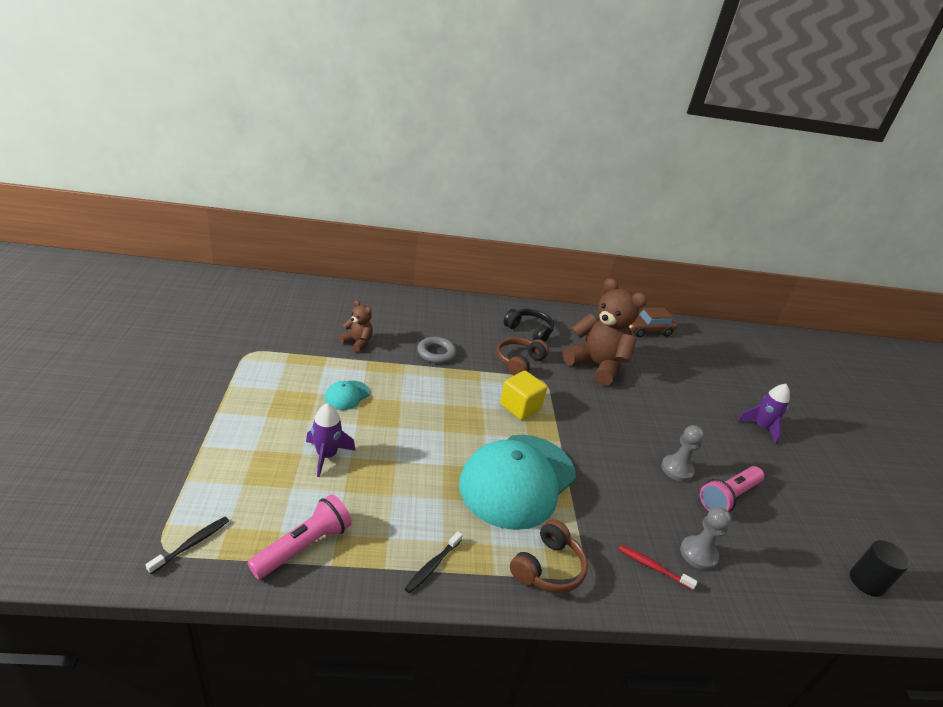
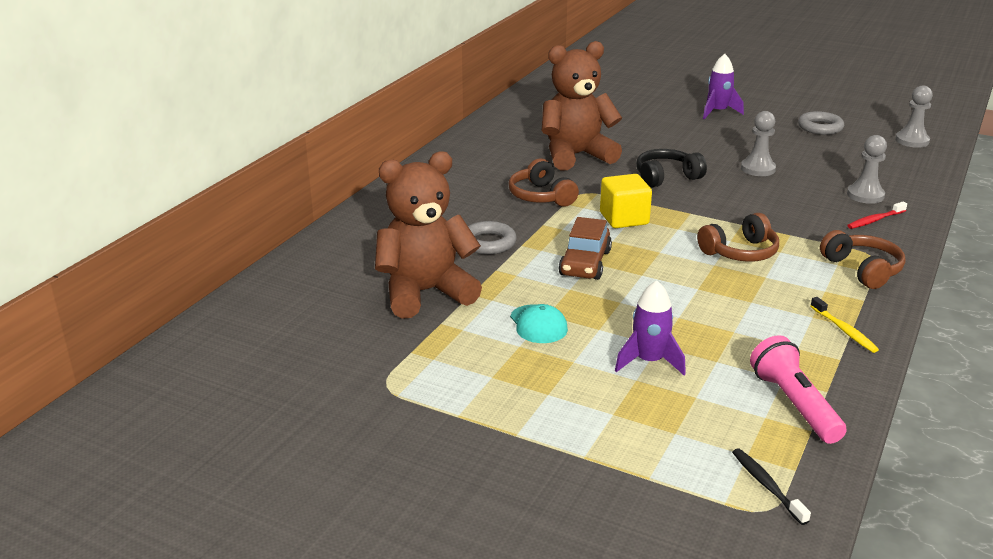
camera: 55 degrees left, 5 degrees down
brown teddy bear [340,300,373,352] -> brown teddy bear [375,151,482,319], size x2.09
black toothbrush [404,532,462,593] -> yellow toothbrush [810,297,879,353]
turquoise cap [459,435,576,530] -> brown headphones [697,213,779,262]
black headphones [504,309,554,342] -> black headphones moved to [636,149,707,188]
brown car [629,307,677,337] -> brown car moved to [558,217,612,280]
pink flashlight [700,466,764,512] -> none
black cylinder [850,540,910,597] -> grey pawn [895,85,933,148]
none -> grey ring [798,111,844,135]

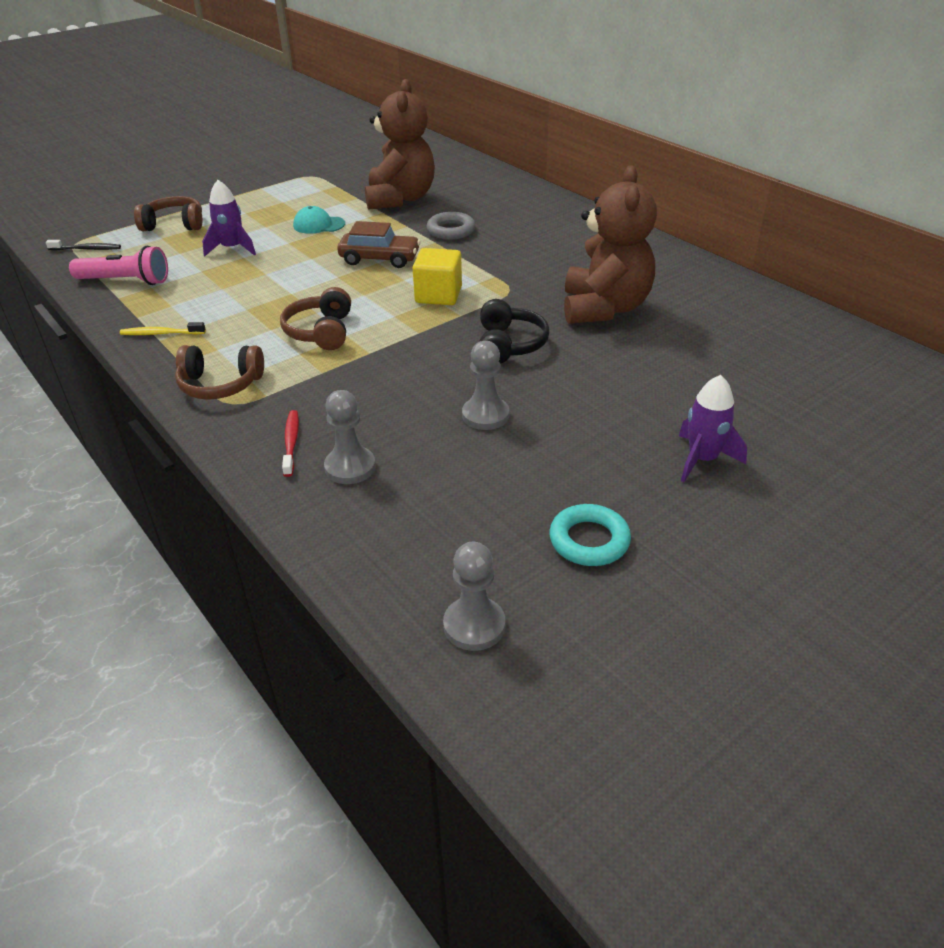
camera: 115 degrees right, 10 degrees up
brown headphones [508,158,579,207] -> brown headphones moved to [134,196,203,231]
brown car [558,217,612,280] -> brown car turned 150 degrees clockwise [337,221,420,268]
grey ring [798,111,844,135] -> turquoise ring [549,504,631,566]

